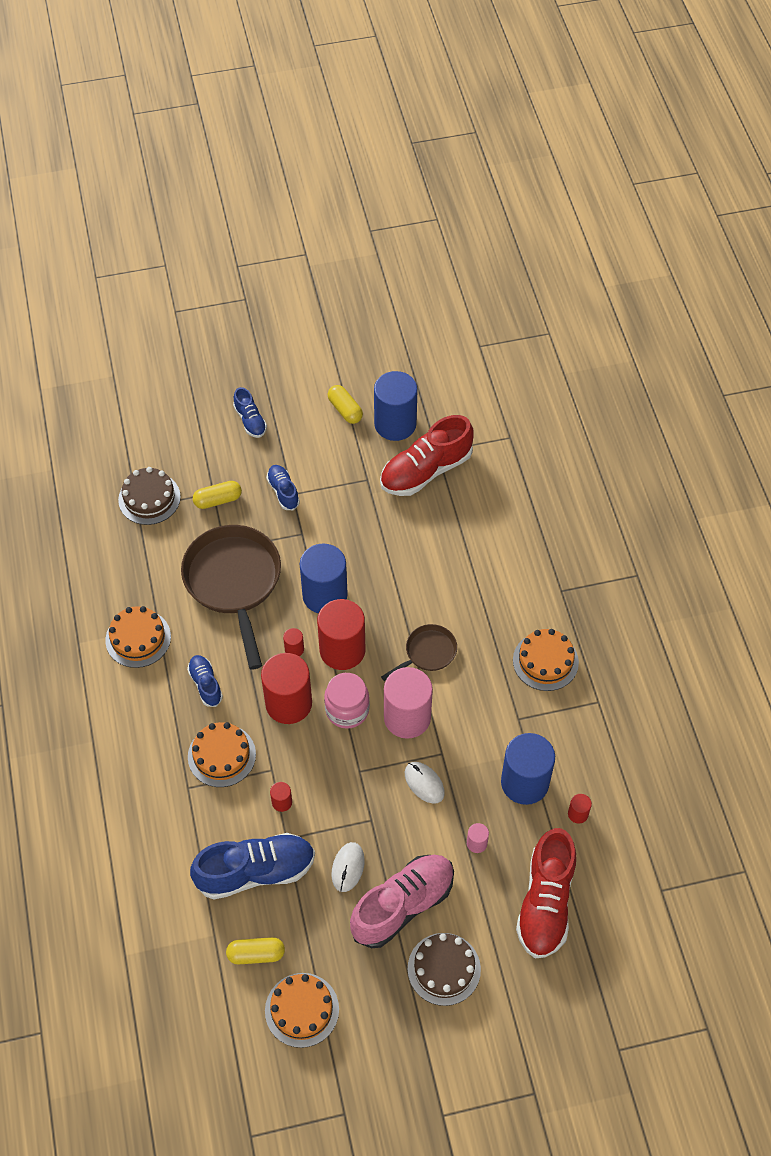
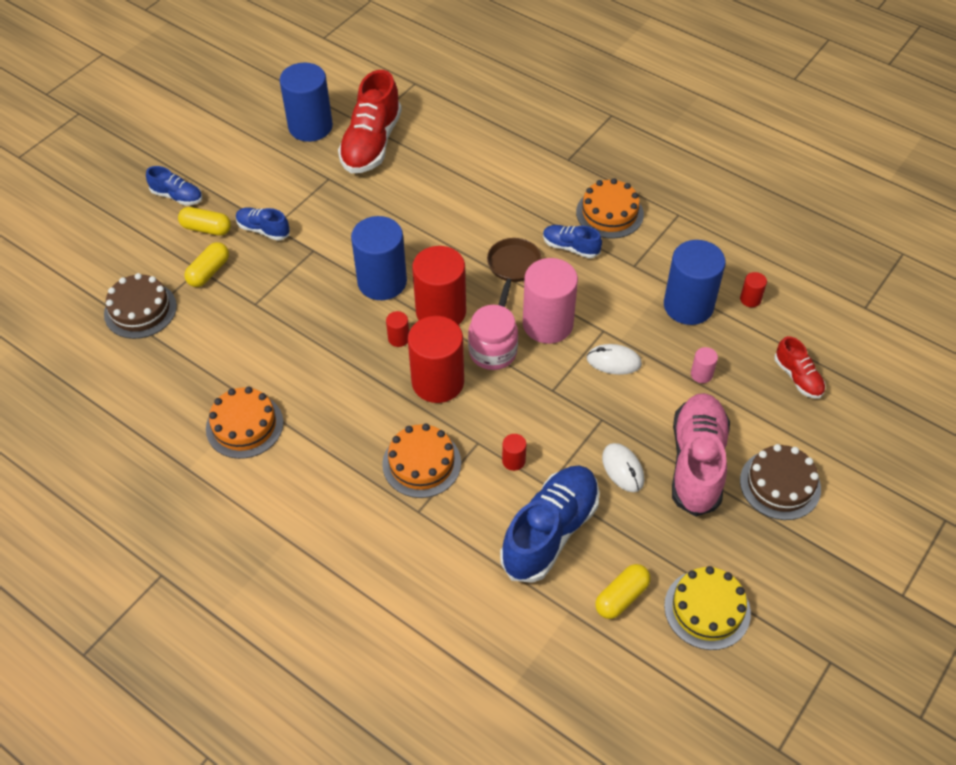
camera: 40 degrees left, 5 degrees down
brown pan [181,525,281,669] -> none
blue shoe [187,655,223,707] -> blue shoe moved to [543,225,602,258]
orange cake [265,973,339,1048] -> yellow cake [664,566,751,650]
yellow capsule [328,385,363,424] -> yellow capsule moved to [178,207,231,236]
red shoe [516,828,576,958] -> red shoe [775,336,826,399], size x0.52

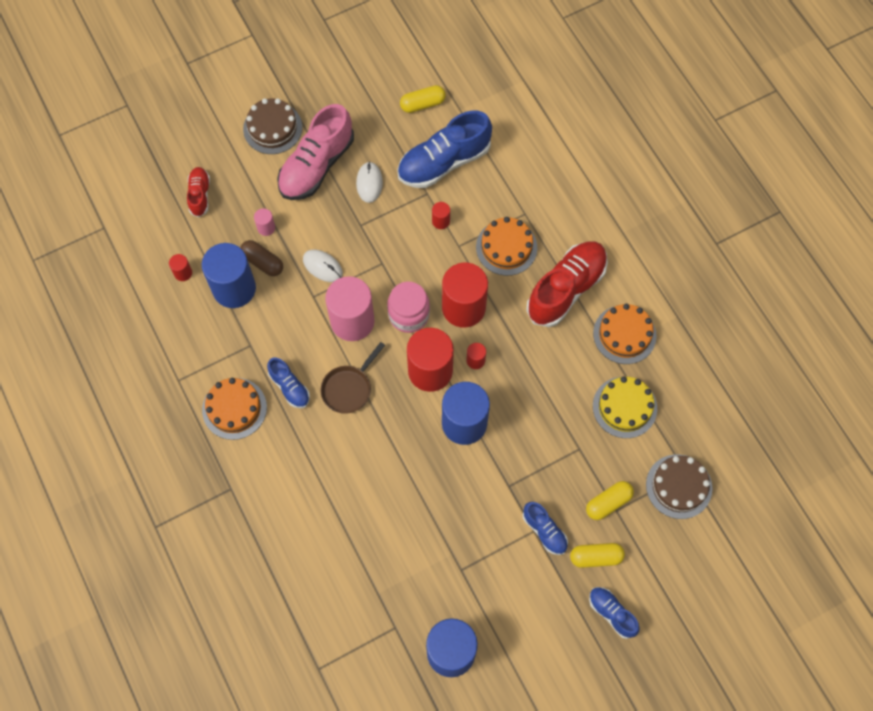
camera: 155 degrees left, 15 degrees up
yellow capsule [178,207,231,236] -> yellow capsule turned 45 degrees counterclockwise [570,543,625,568]
red shoe [338,70,402,173] -> red shoe moved to [526,241,608,327]
yellow cake [664,566,751,650] -> yellow cake moved to [593,376,657,438]
none -> brown capsule [240,240,283,276]

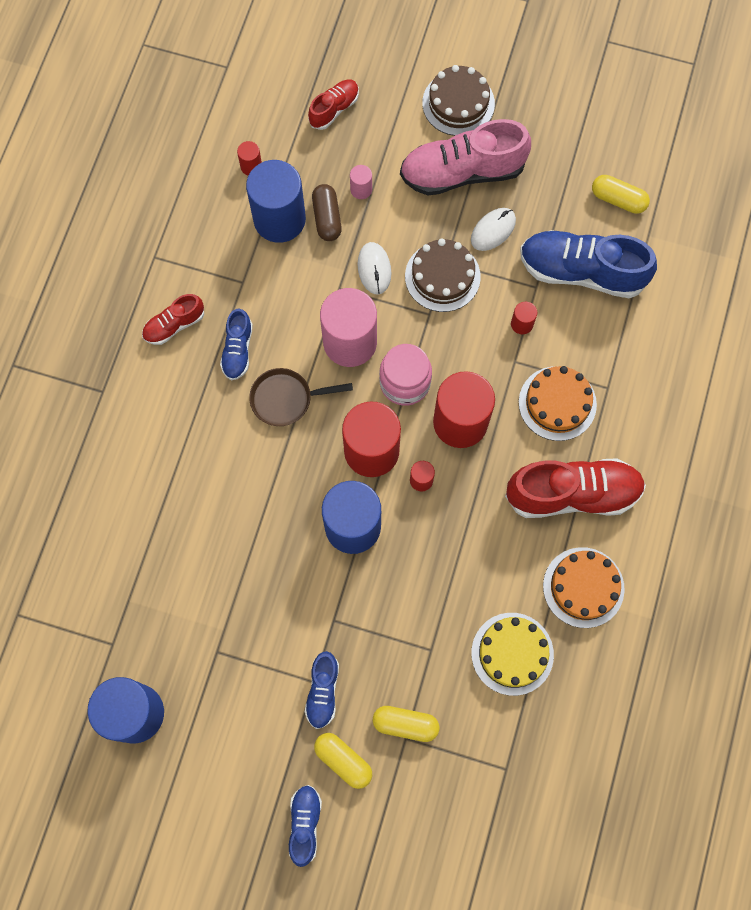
camera: 45 degrees right, 5 degrees up
orange cake [202,378,267,440] -> red shoe [142,294,204,345]
brown cake [646,454,712,519] -> brown cake moved to [405,239,481,312]

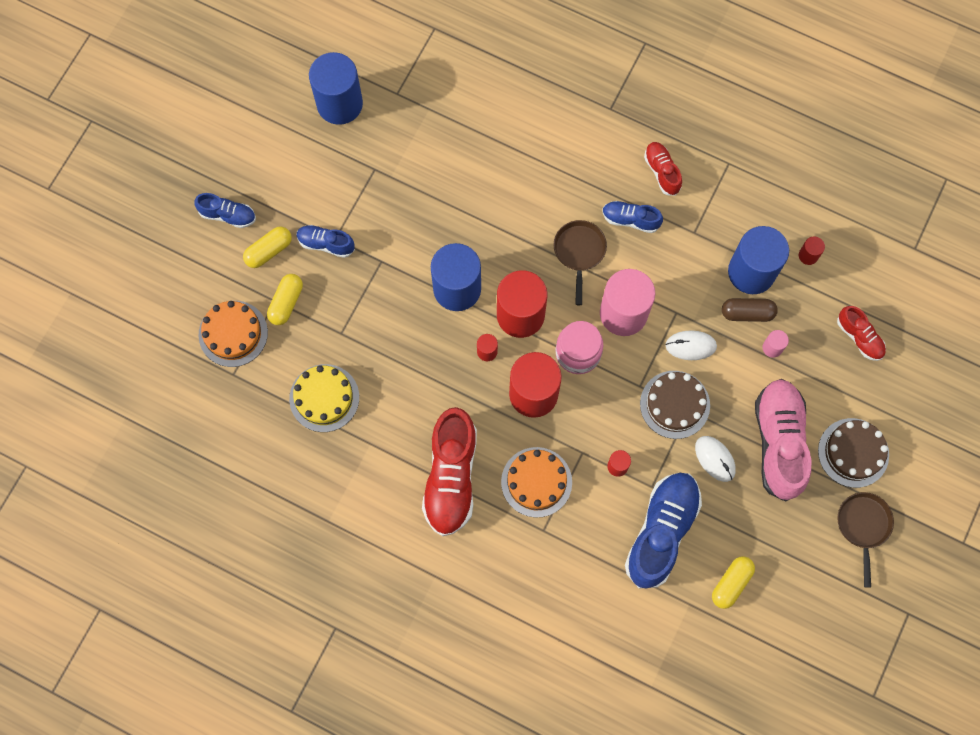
camera: 100 degrees right, 0 degrees up
orange cake [543,547,625,628] -> orange cake moved to [199,301,268,367]
none -> brown pan [837,492,894,588]

